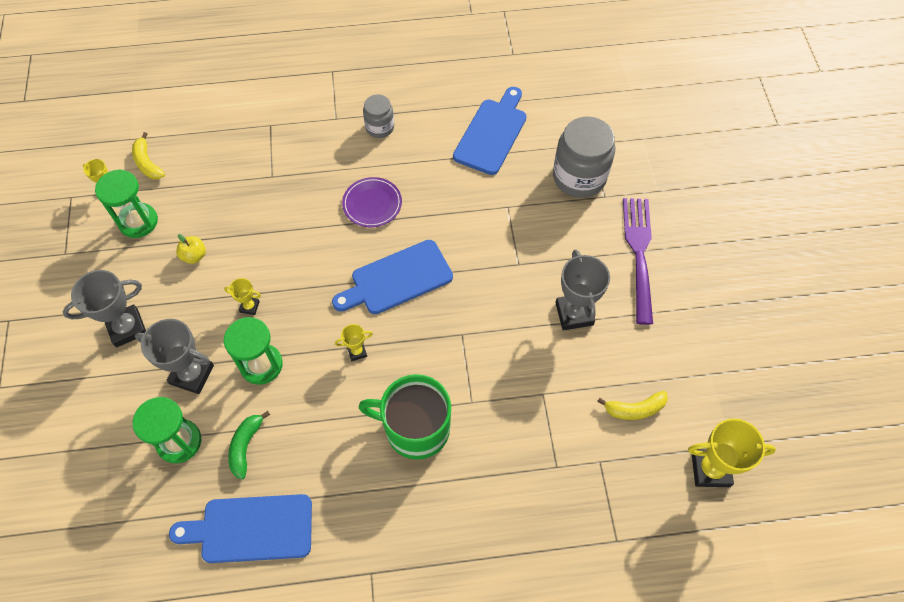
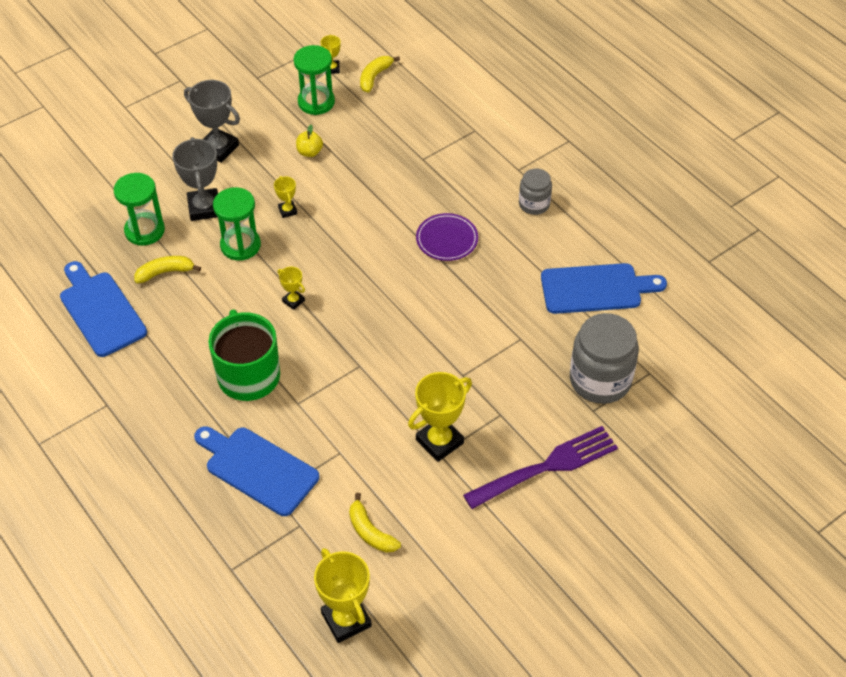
camera: 60 degrees right, 10 degrees down
green banana [228,411,270,480] -> yellow banana [134,256,201,283]
blue cutting board [332,240,453,314] -> blue cutting board moved to [194,426,319,516]
grey trophy [555,249,610,330] -> yellow trophy [408,372,472,462]

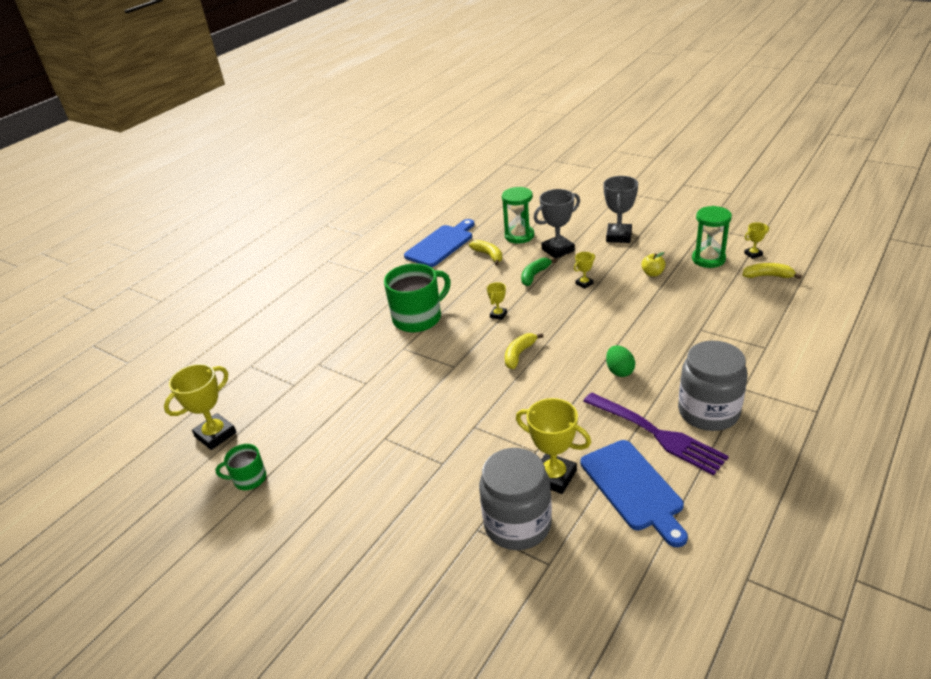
camera: 75 degrees right, 15 degrees down
blue cutting board [194,426,319,516] -> none
green hourglass [213,187,261,261] -> green banana [521,258,557,286]
yellow banana [349,493,401,553] -> yellow banana moved to [505,333,544,369]
yellow trophy [408,372,472,462] -> yellow trophy moved to [516,398,591,494]
purple plate [416,213,478,261] -> green egg [606,345,635,377]
purple fork [463,426,618,509] -> purple fork moved to [583,392,729,475]
grey jar [519,169,552,215] -> grey jar [678,341,748,431], size x1.80
none -> green mug [215,444,266,490]

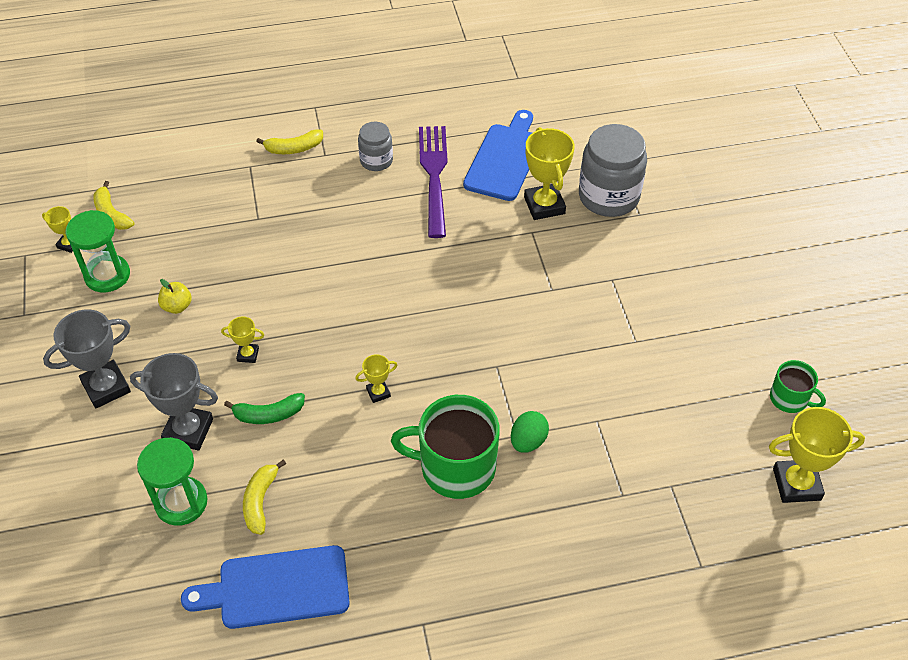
camera: 140 degrees left, 15 degrees up
yellow banana [505,333,544,369] -> yellow banana moved to [256,129,323,154]
green egg [606,345,635,377] -> green egg moved to [511,411,549,453]
grey jar [678,341,748,431] -> grey jar [358,122,393,171], size x0.55

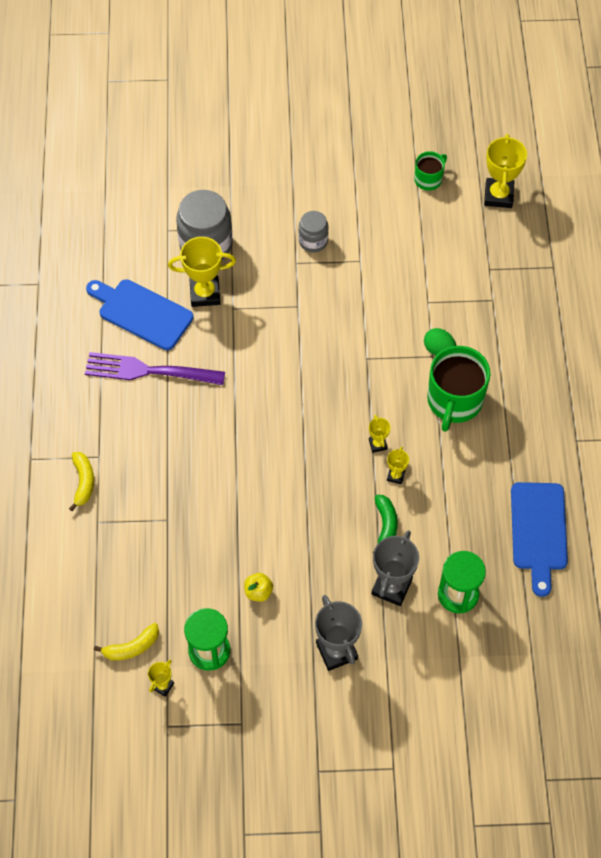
camera: 80 degrees left, 10 degrees up
yellow trophy [221,317,264,363] -> yellow trophy moved to [387,446,409,484]
yellow banana [243,459,286,535] -> none
grey jar [358,122,393,171] -> grey jar moved to [298,211,329,252]

